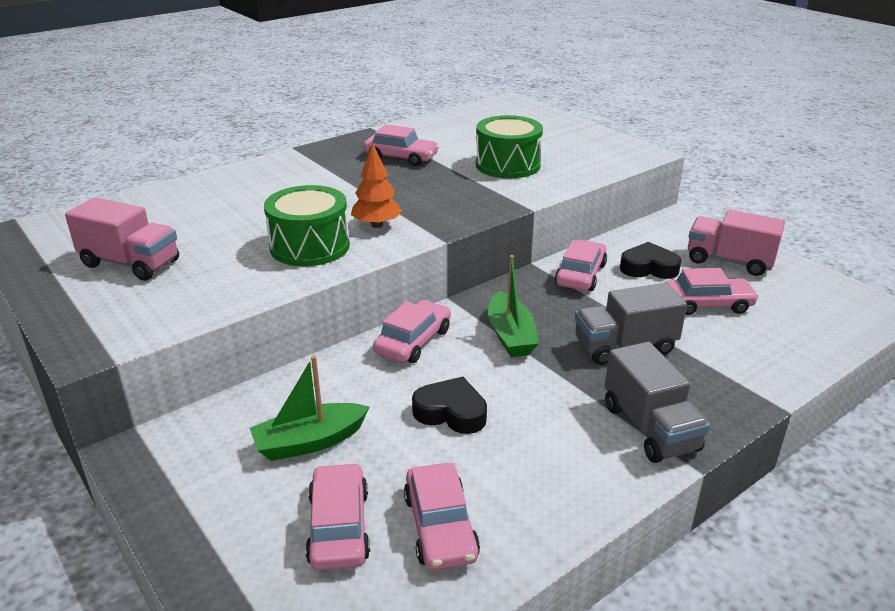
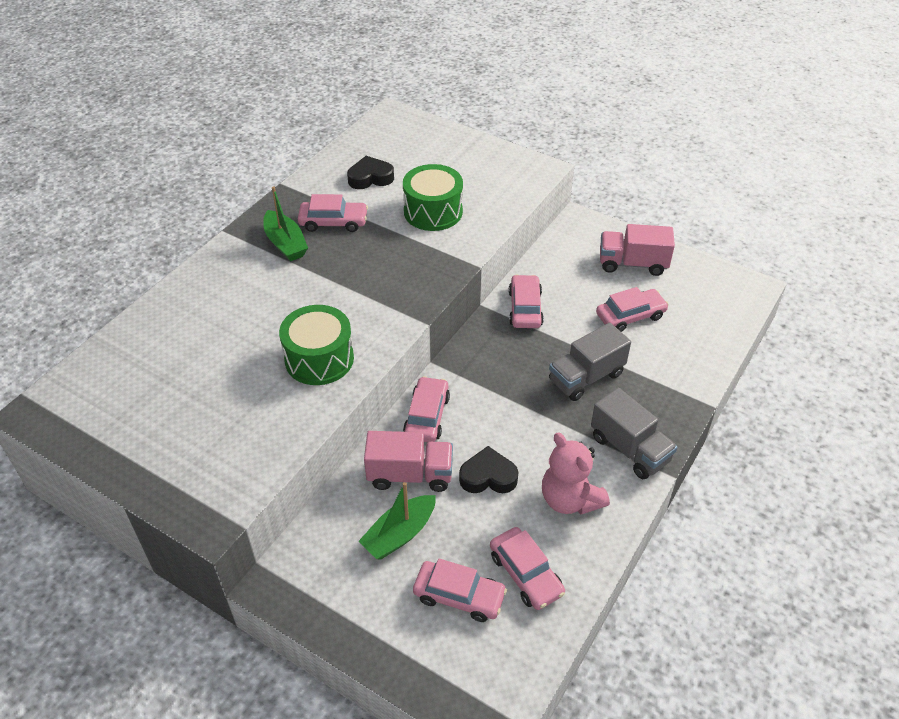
camera: 20 degrees left, 15 degrees up
pink truck [65,197,179,281] -> pink truck moved to [364,431,453,492]
pink car [305,463,370,570] -> pink car turned 135 degrees clockwise [413,558,507,622]
orange tree [351,143,402,228] -> none
green boat [488,255,539,357] -> green boat moved to [263,186,308,261]
black heart [620,242,681,279] -> black heart moved to [347,156,394,189]
none -> pink teddy bear [542,432,610,514]

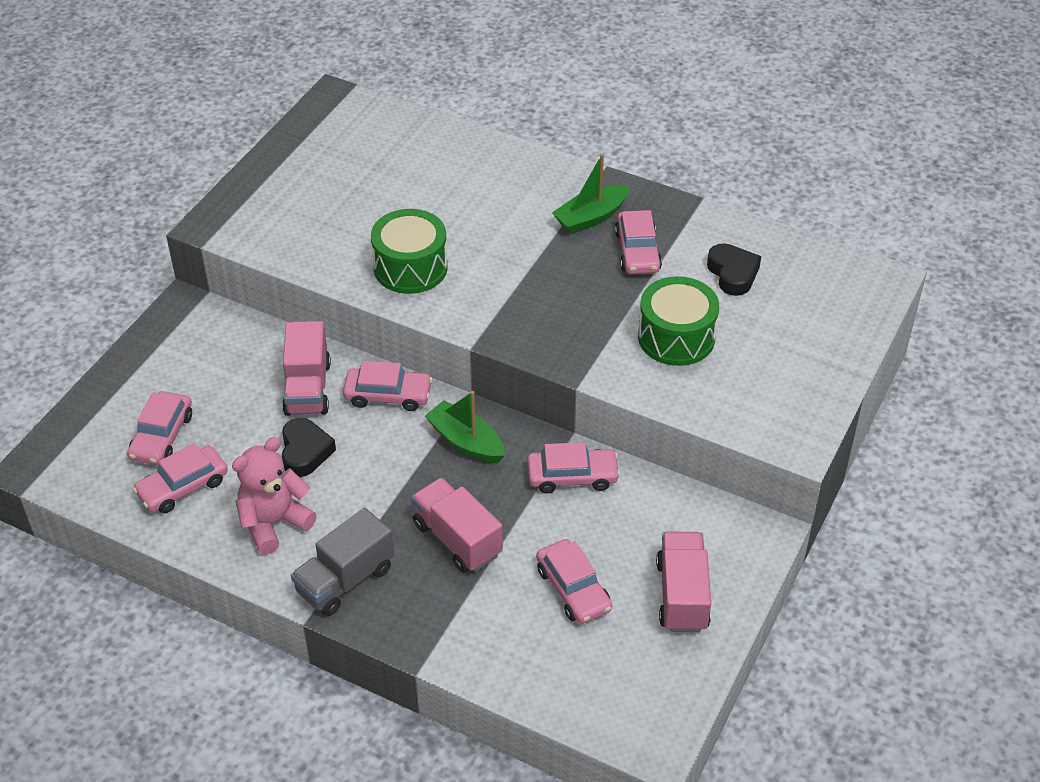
camera: 85 degrees right, 0 degrees up
green boat [358,482,436,560] -> green boat moved to [425,391,505,463]
grey truck [549,323,631,401] -> pink truck [411,478,503,573]

